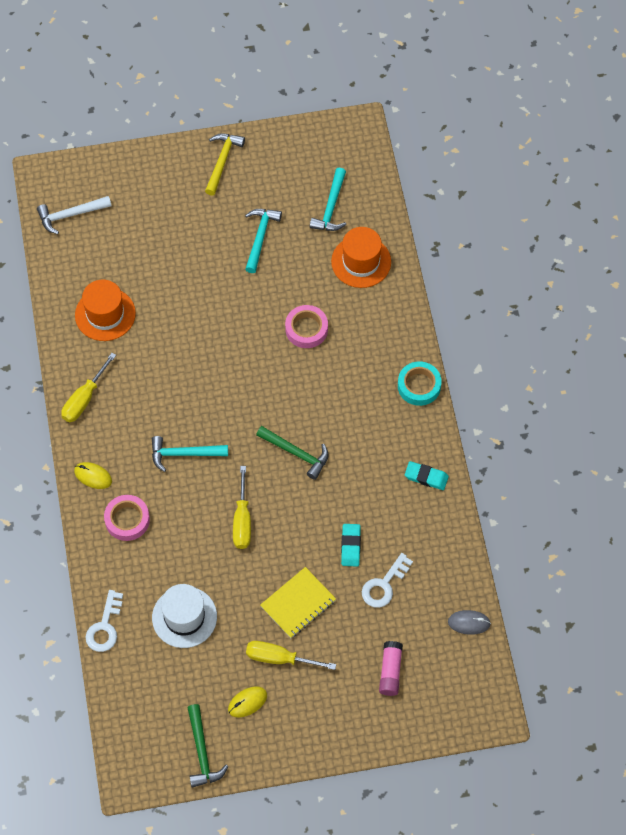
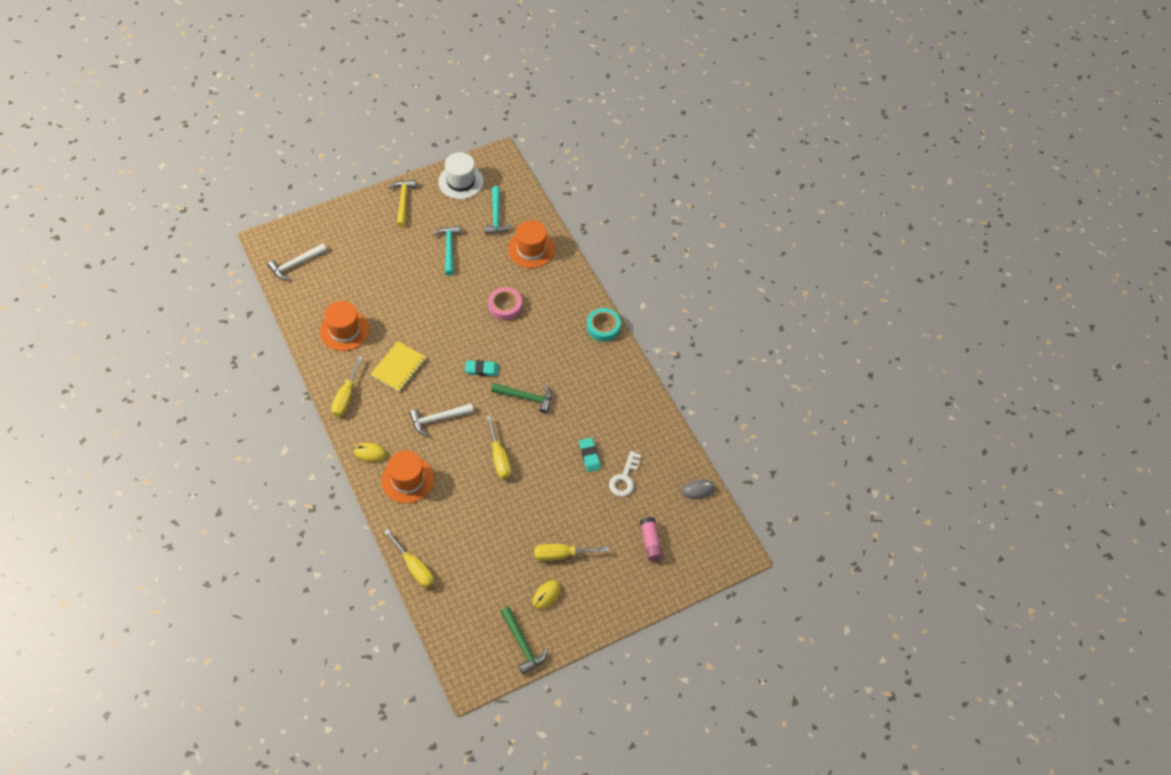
camera: 20 degrees left, 5 degrees down
white key [86,590,123,652] -> yellow screwdriver [384,529,434,588]
pink tape [104,495,150,541] -> orange hat [381,450,434,503]
turquoise hammer [152,436,228,472] -> white hammer [409,404,474,436]
white hat [152,584,217,648] -> white hat moved to [438,152,484,199]
yellow notebook [260,567,336,638] -> yellow notebook moved to [370,341,427,392]
turquoise eraser [405,461,449,490] -> turquoise eraser moved to [465,360,499,376]

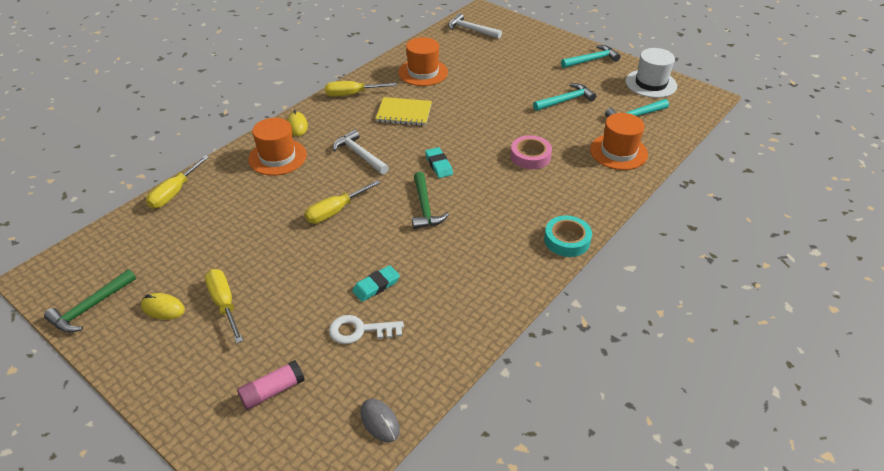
camera: 70 degrees right, 15 degrees down
yellow hammer [389,180,416,227] -> turquoise hammer [561,45,621,68]

